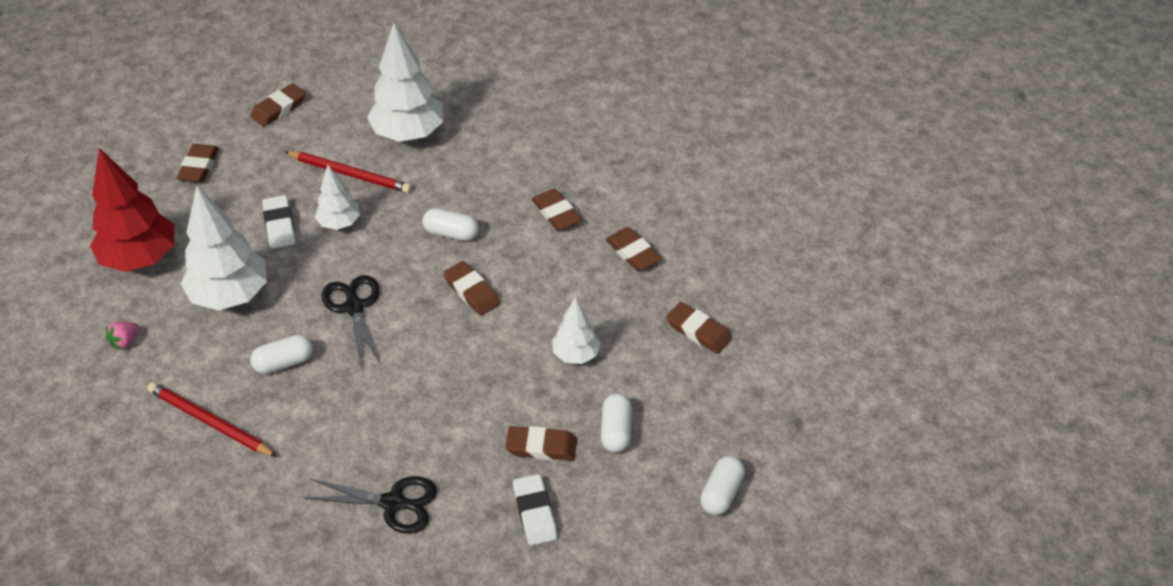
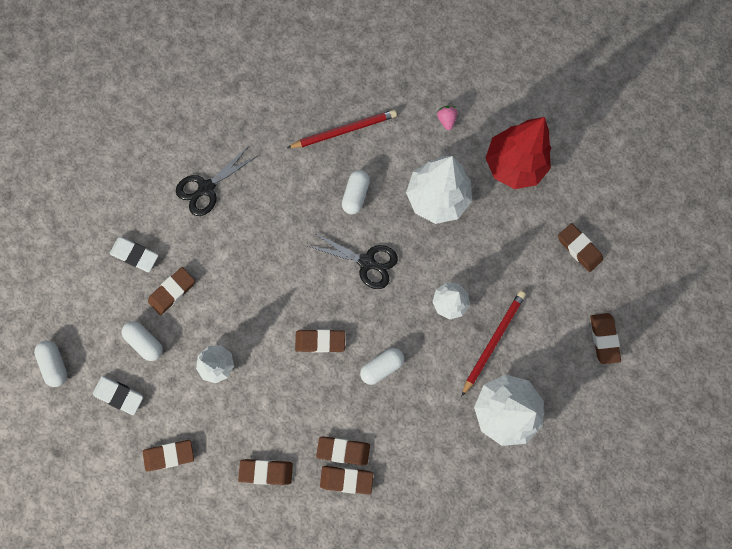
camera: 130 degrees right, 30 degrees up
white eraser [262,195,296,248] -> white eraser moved to [93,376,143,415]
red pencil [284,151,412,193] -> red pencil turned 150 degrees clockwise [462,291,526,396]
none -> brown eraser [320,466,373,494]

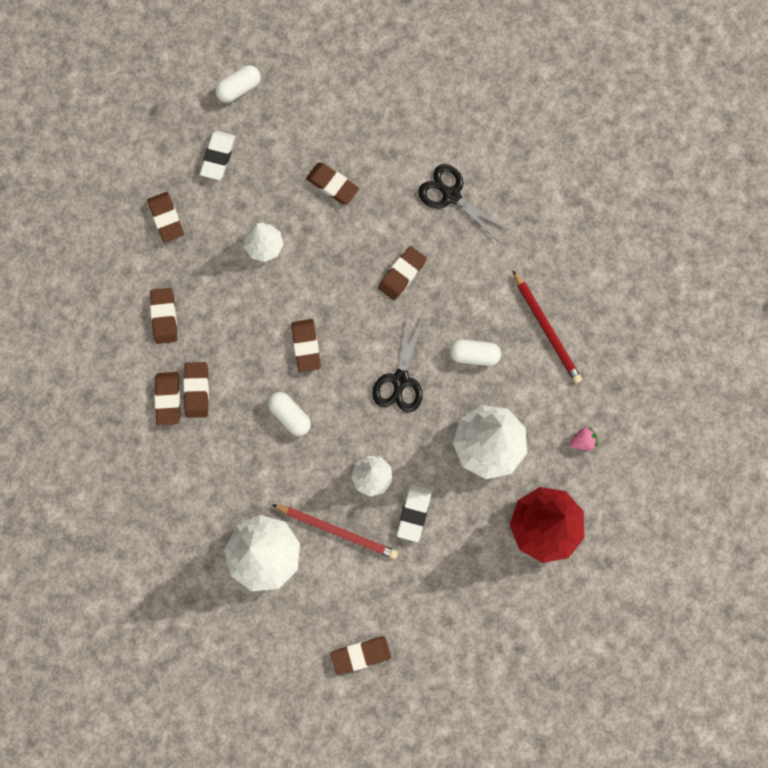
camera: 80 degrees right, 0 degrees up
white eraser [110,237,158,272] -> white eraser moved to [397,484,432,542]
white capsule [122,321,163,361] -> none
brown eraser [558,223,603,272] -> brown eraser moved to [378,246,427,300]

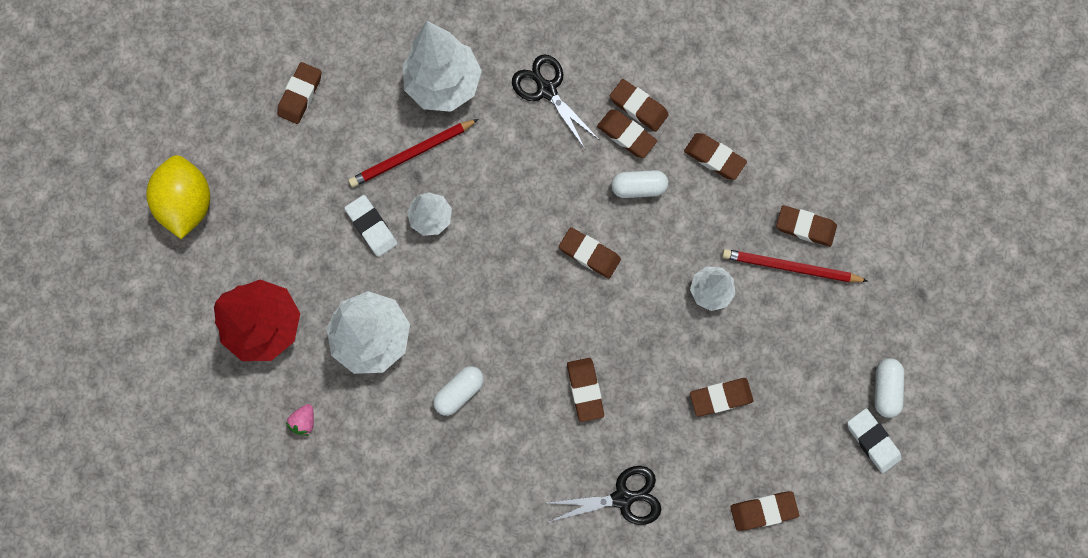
camera: 130 degrees right, 0 degrees up
white eraser [200,131,235,180] -> white eraser moved to [847,408,902,473]
white capsule [268,392,311,436] -> white capsule moved to [611,170,668,198]
black scissors [372,316,423,413] -> black scissors moved to [512,54,599,149]
red pencil [513,270,582,384] -> red pencil moved to [722,249,868,282]
none -> yellow lemon [146,155,210,239]
none -> brown eraser [730,491,799,531]

